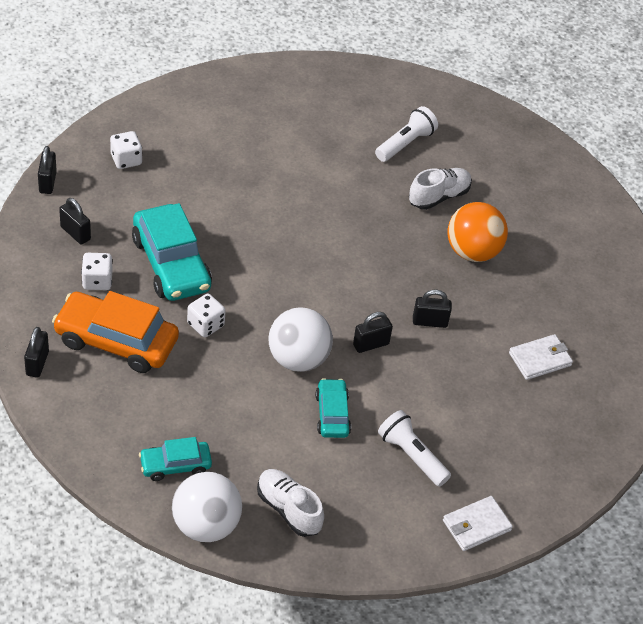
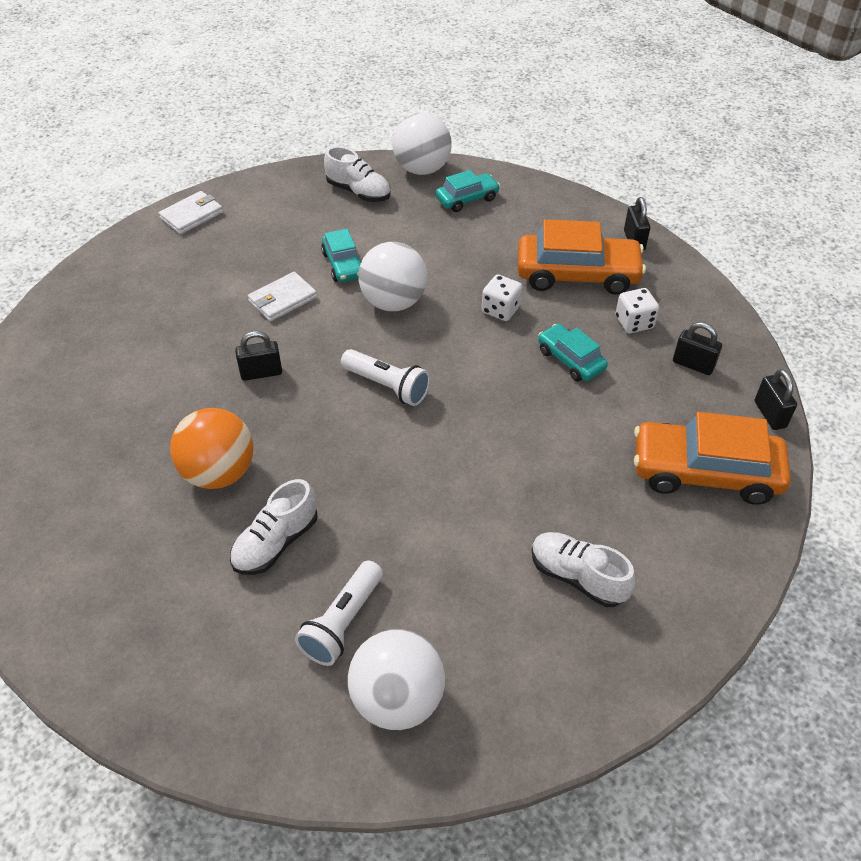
camera: 170 degrees right, 0 degrees up
white dice [110,131,142,169] -> orange car [634,412,791,505]
turquoise car [132,203,212,301] -> turquoise car [538,324,608,382], size x0.55
black padlock [353,312,393,353] -> none
white flashlight [378,410,451,487] -> white flashlight moved to [341,349,430,406]
white wallet [509,334,573,380] -> white wallet moved to [248,272,317,322]
none -> white ball [348,629,445,730]
none -> white shoe [532,532,636,607]

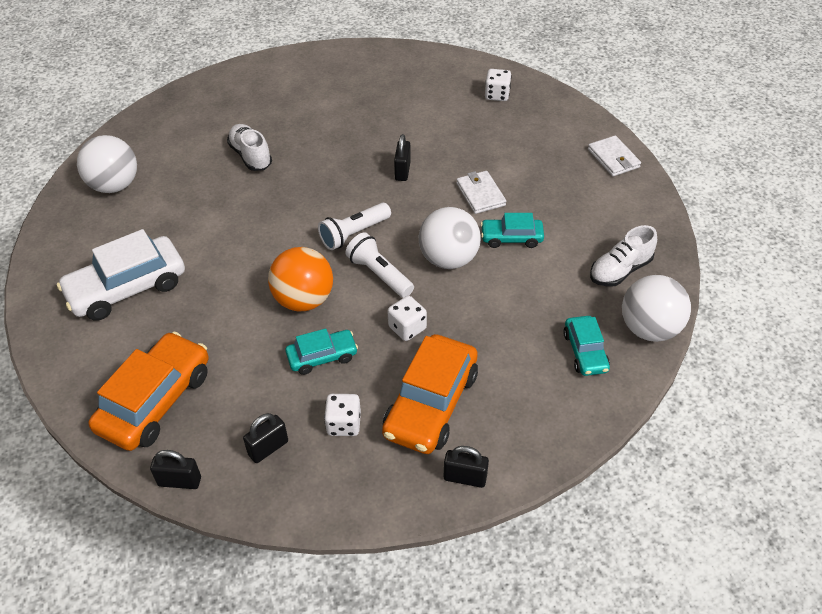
camera: 110 degrees right, 0 degrees up
orange ball [170,408,254,489] -> orange ball moved to [268,247,333,311]
white flashlight [295,560,383,666] -> white flashlight moved to [345,232,414,298]
white shoe [532,532,636,607] -> white car [57,229,185,321]
none -> white dice [485,69,512,101]

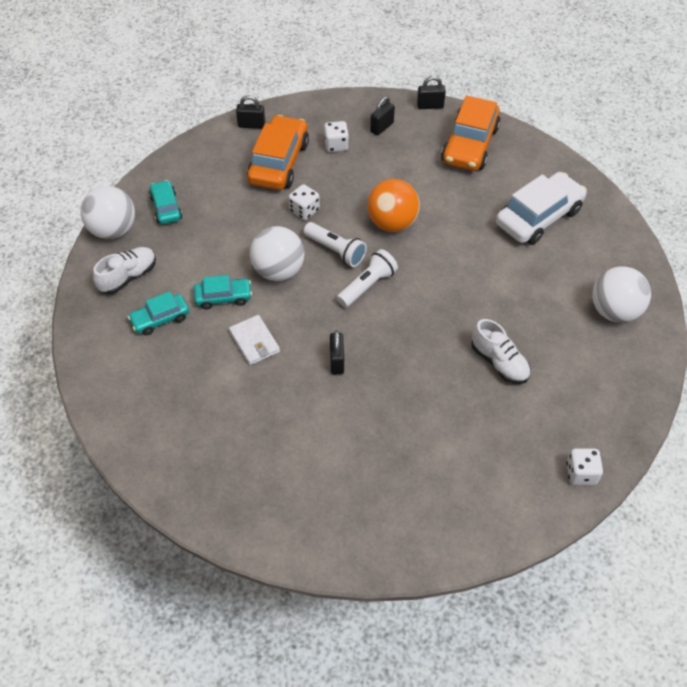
camera: 170 degrees right, 5 degrees up
turquoise car [286,329,358,375] -> turquoise car moved to [128,292,189,335]
white dice [485,69,512,101] -> white dice moved to [567,448,603,485]
white wallet [588,135,641,176] -> none

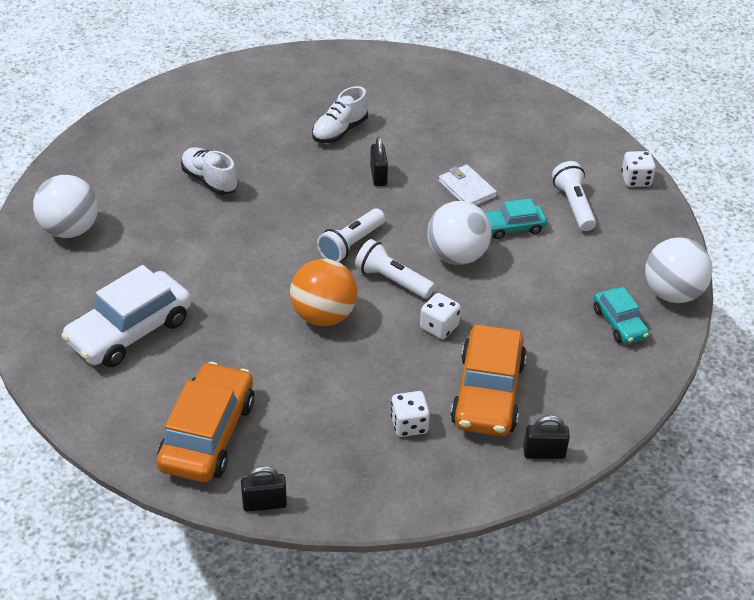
camera: 175 degrees right, 10 degrees down
white shoe [93,247,156,294] -> white shoe moved to [312,86,368,143]
turquoise car [128,292,189,335] -> white flashlight [552,161,596,231]
black padlock [370,97,395,136] -> none
white dice [567,448,603,485] -> white dice moved to [621,151,656,187]

